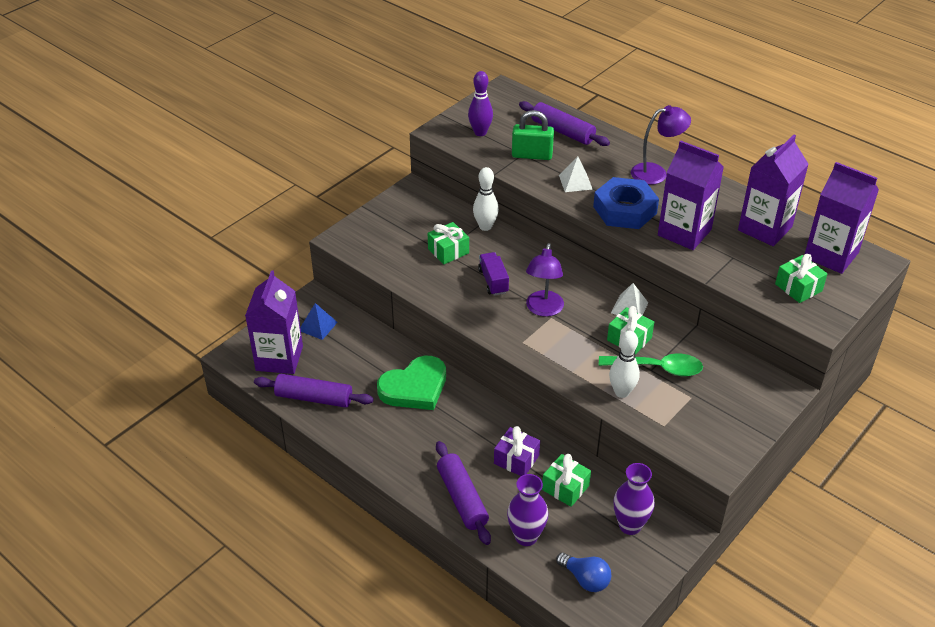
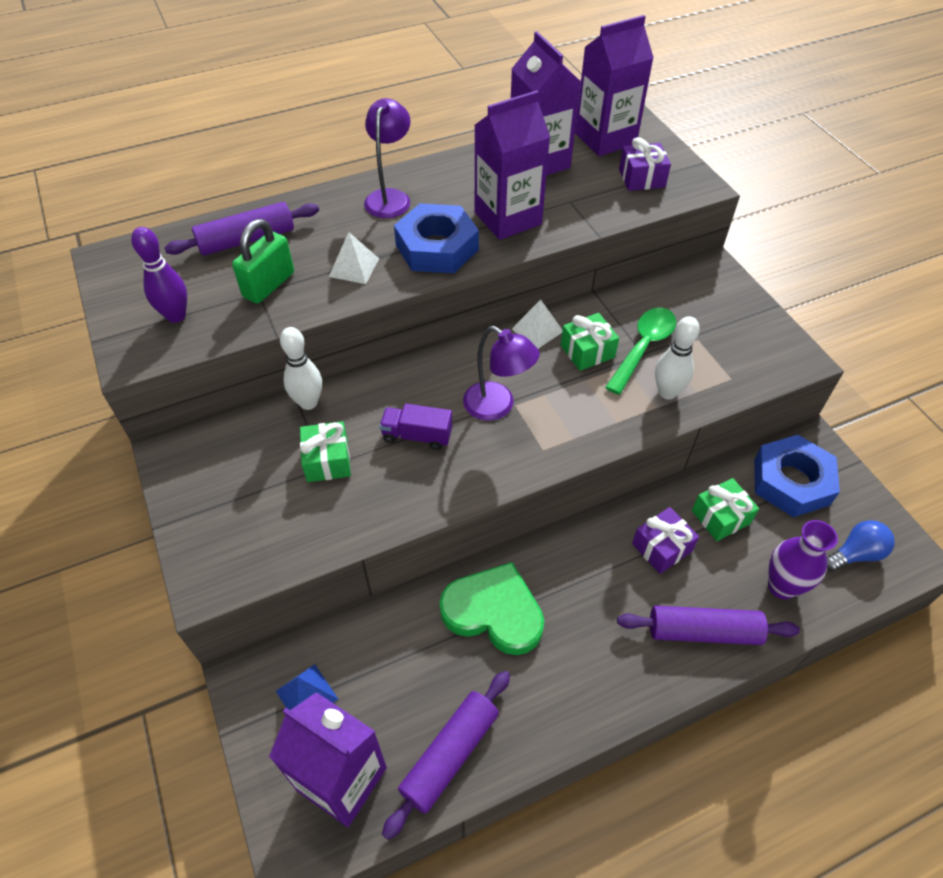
camera: 65 degrees left, 10 degrees up
green heart [377,356,446,410] -> green heart turned 60 degrees counterclockwise [440,562,544,655]
purple vase [613,463,655,535] -> blue nut [754,435,840,517]
green gift [775,254,827,303] -> purple gift [619,137,671,191]

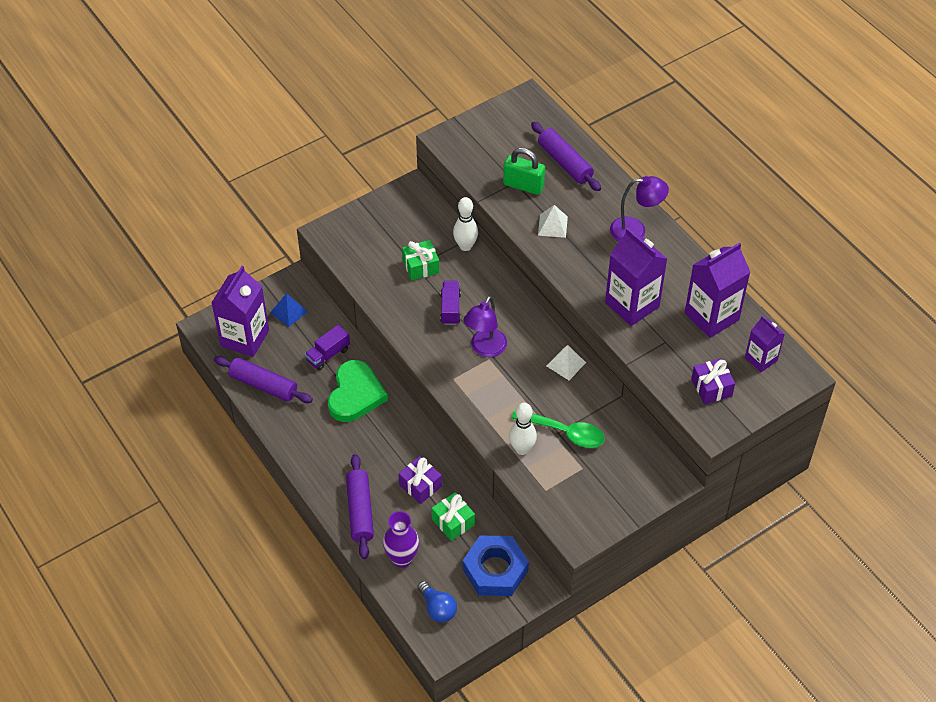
camera: 80 degrees right, 0 degrees up
purple bowling pin [131,227,187,323] -> none
blue nut [394,203,479,273] -> none
green gift [561,313,619,371] -> none
purple carton [575,15,654,156] -> purple carton [745,316,785,372], size x0.58
none -> purple truck [305,325,350,370]

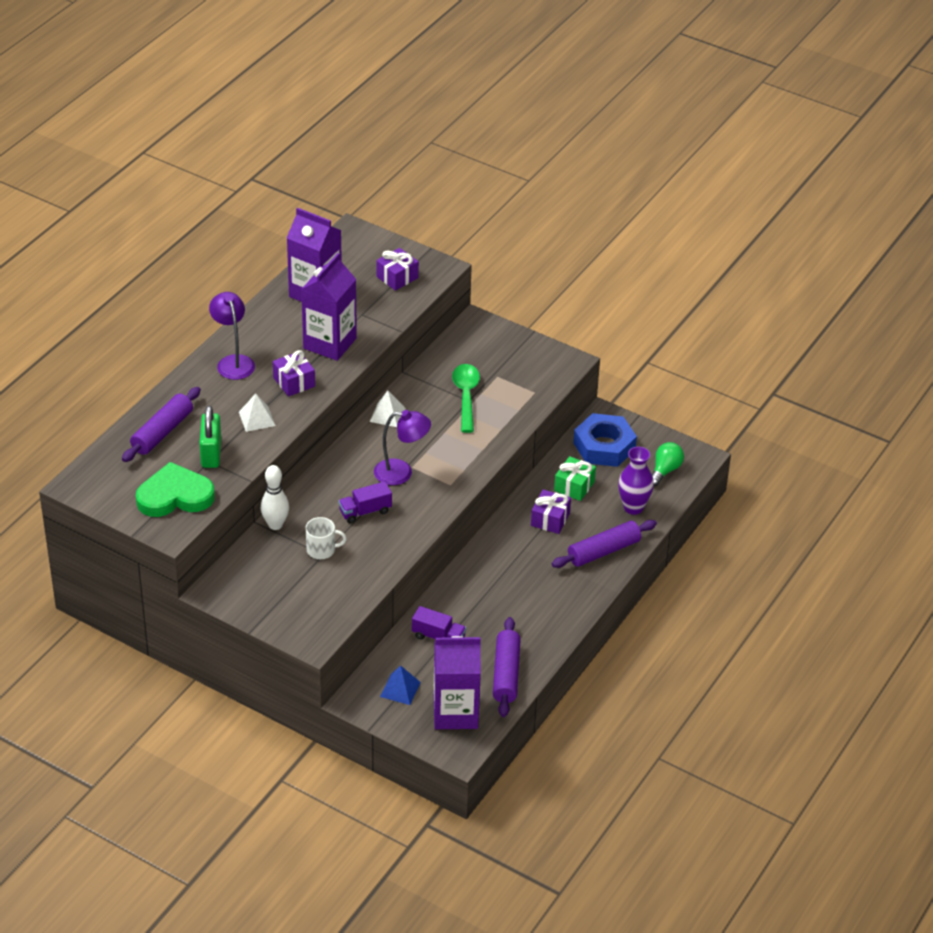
camera: 115 degrees left, 10 degrees down
green heart [328,360,388,422] -> green heart moved to [136,462,215,517]
green gift [402,240,439,281] -> white mug [305,517,347,559]
blue light bulb [418,581,457,623] -> green light bulb [652,442,684,486]
white bowling pin [509,403,537,455] -> none
purple carton [745,316,785,372] -> none
none -> purple gift [273,350,315,396]

